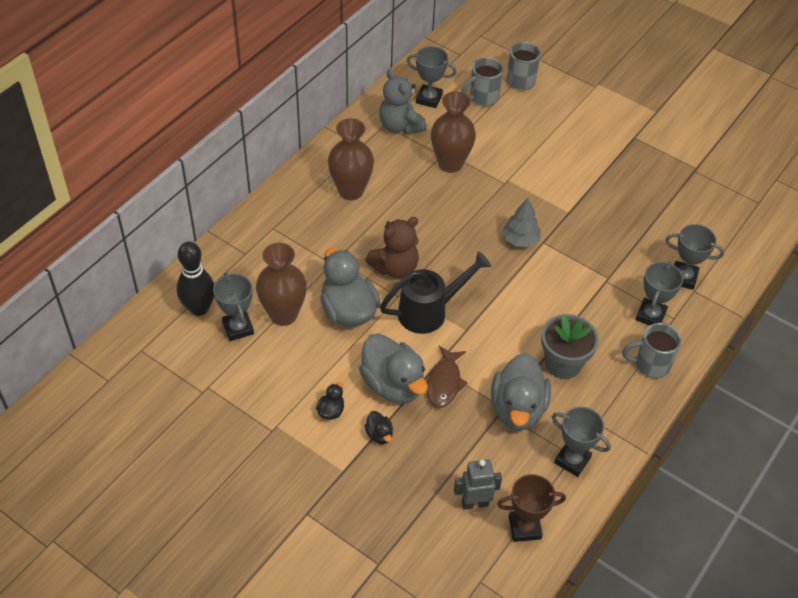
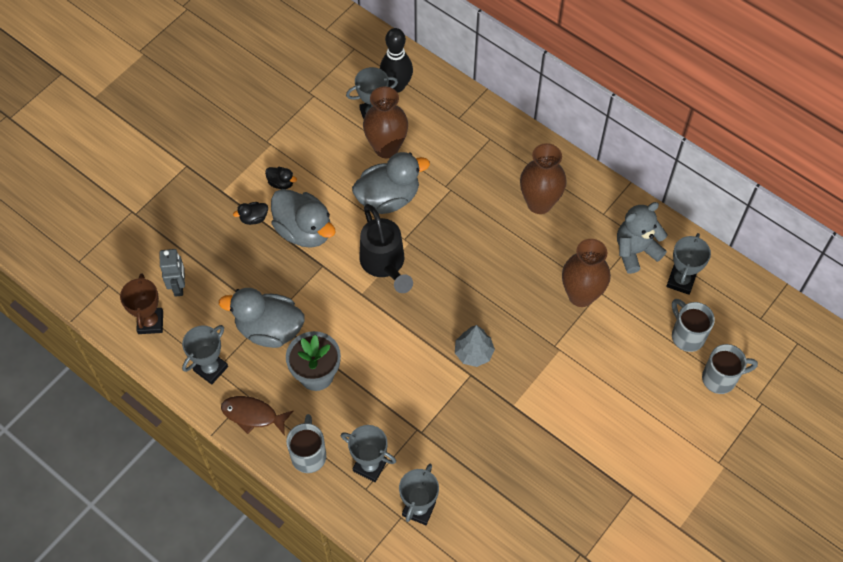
camera: 95 degrees right, 10 degrees up
grey duck [359,333,428,403] -> grey duck turned 105 degrees counterclockwise [271,189,335,248]
brown teddy bear [365,217,419,278] -> none
brown fish [427,346,468,408] -> brown fish moved to [221,396,293,436]

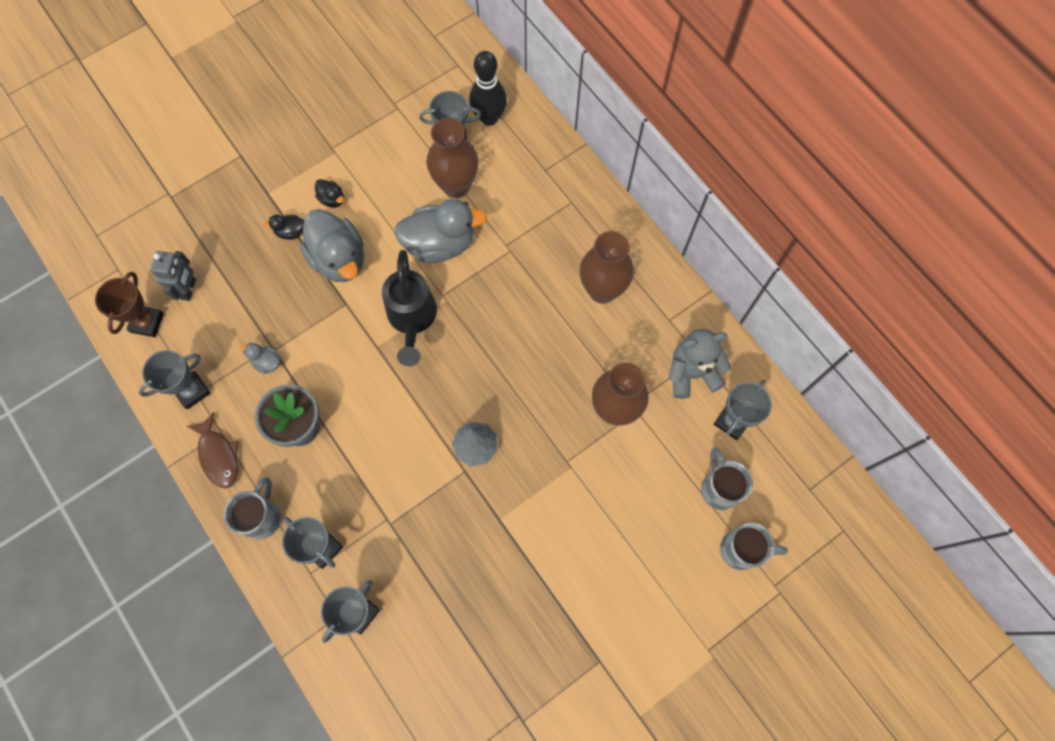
camera: 15 degrees right, 10 degrees up
grey duck [219,288,305,348] -> grey duck [241,343,280,374], size x0.44
brown fish [221,396,293,436] -> brown fish turned 150 degrees counterclockwise [186,412,238,488]

